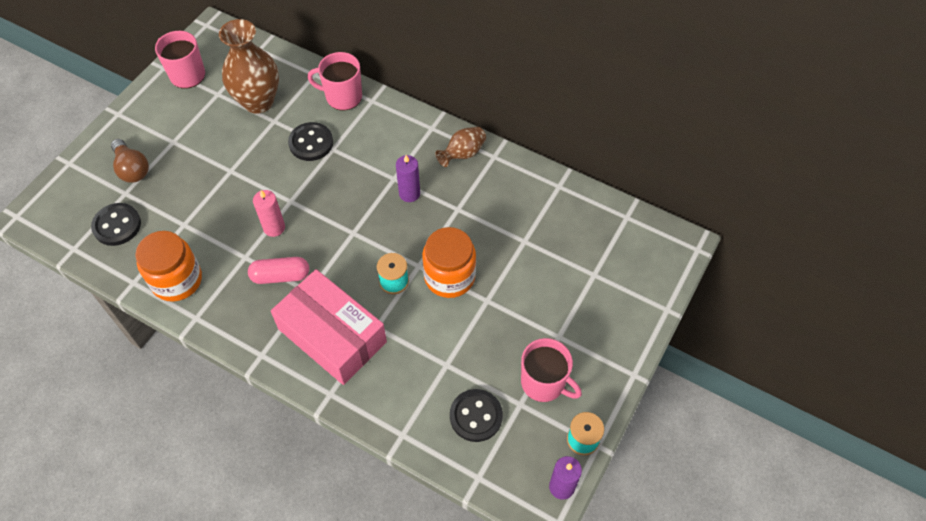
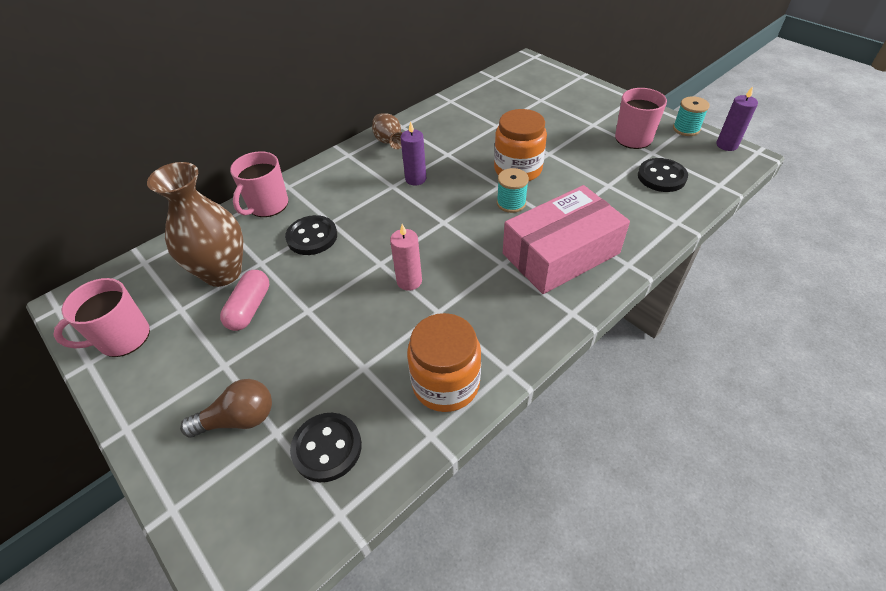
camera: 70 degrees left, 10 degrees down
pink capsule [248,257,309,284] -> pink capsule moved to [220,270,269,331]

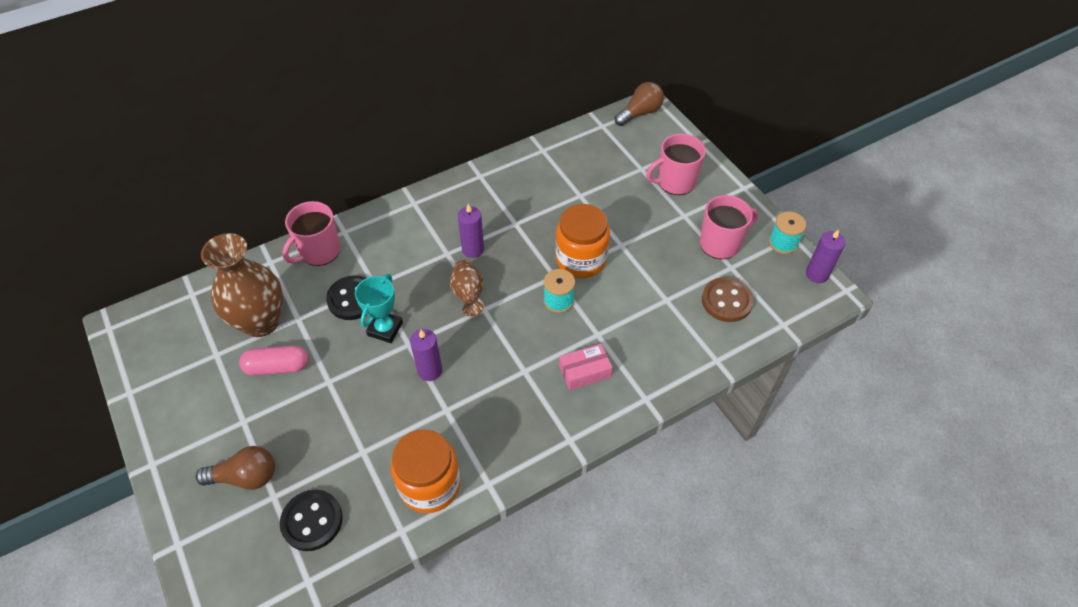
camera: 10 degrees right, 5 degrees up
pink mug [53,278,150,357] -> pink mug moved to [646,134,706,195]
pink capsule [220,270,269,331] -> pink capsule turned 60 degrees clockwise [239,345,309,376]
brown vase [372,113,402,149] -> brown vase moved to [450,260,484,316]
pink candle [390,224,422,291] -> purple candle [410,329,442,381]
pink box [503,185,630,294] -> pink box [559,344,613,390], size x0.45
black button [638,158,688,192] -> brown button [702,277,754,322]
none -> turquoise trophy [355,274,403,343]
none -> brown light bulb [615,82,664,126]

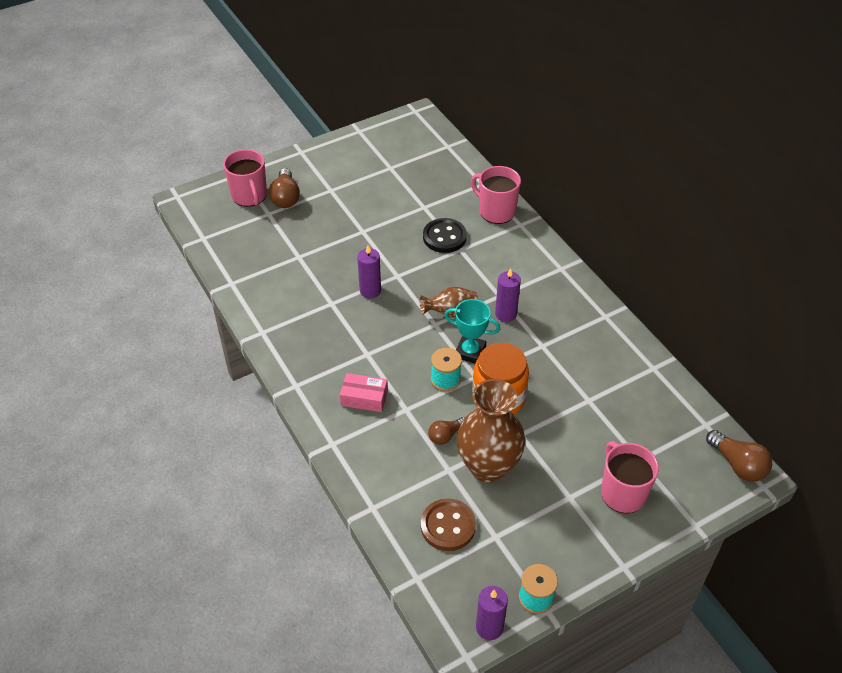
camera: 90 degrees right, 5 degrees down
brown vase [201,233,283,337] -> brown vase moved to [457,379,526,483]
pink capsule [239,345,309,376] -> none
black button [280,490,343,551] -> none
turquoise trophy [355,274,403,343] -> turquoise trophy moved to [444,299,500,363]
orange jar [391,429,460,513] -> none
pink box [559,344,613,390] -> pink box turned 60 degrees counterclockwise [340,373,388,412]
pink mug [700,195,758,259] -> pink mug moved to [223,149,267,207]
none -> brown light bulb [428,417,464,445]

